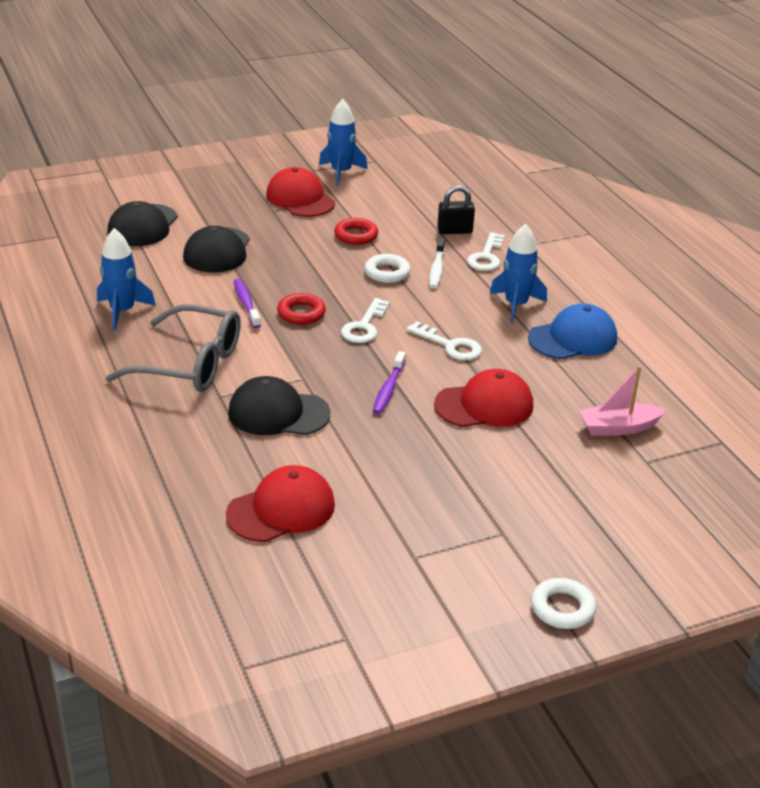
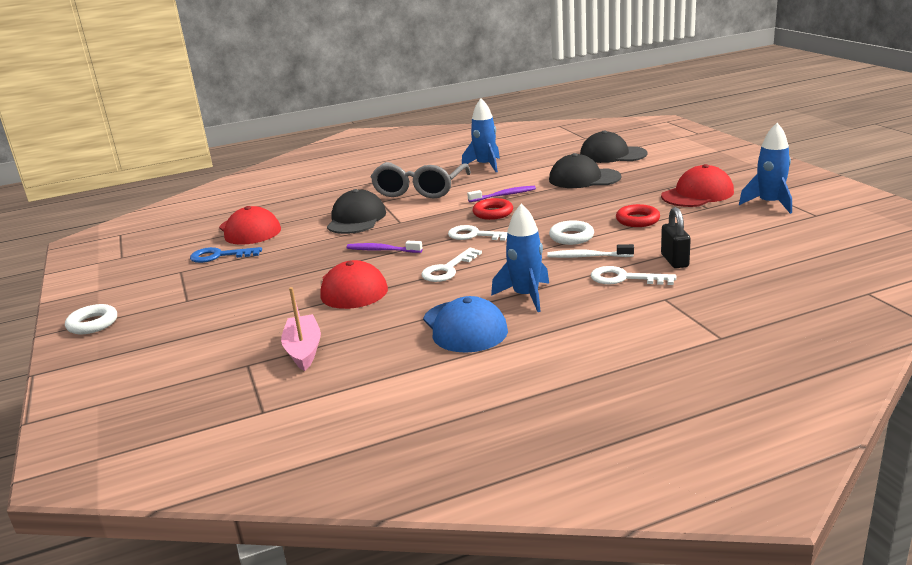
camera: 95 degrees right, 10 degrees down
none -> blue key [190,247,262,263]

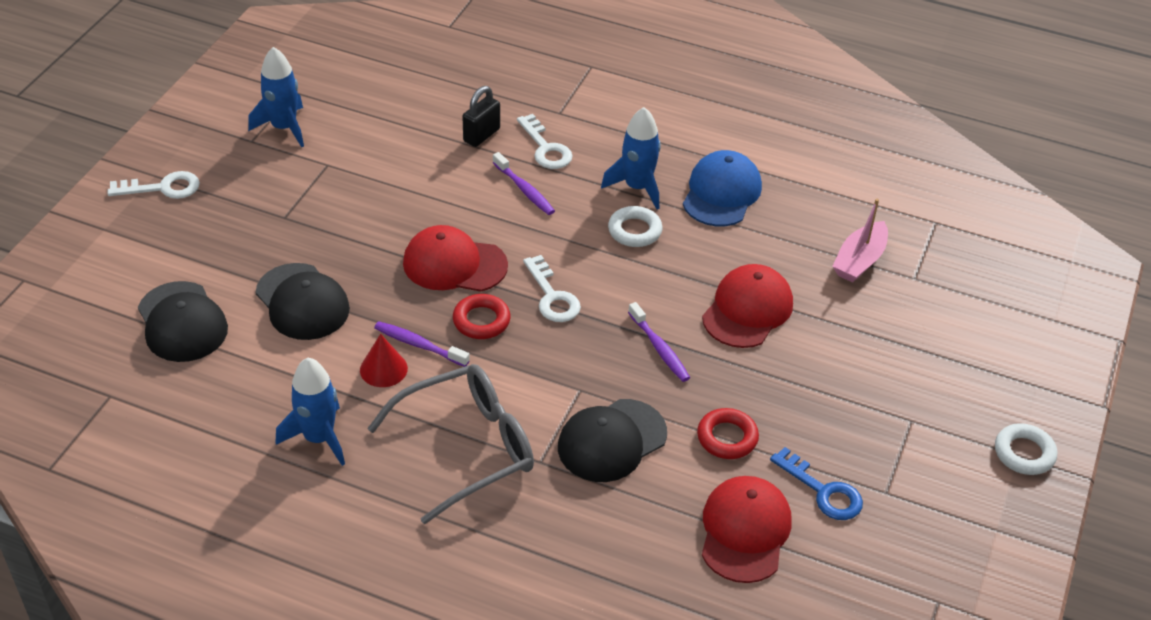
camera: 140 degrees left, 20 degrees up
white key [421,248,482,282] -> white key moved to [108,171,200,199]
white toothbrush [547,244,634,258] -> purple toothbrush [492,152,555,215]
white ring [549,220,594,245] -> white ring moved to [608,206,662,247]
red ring [616,204,660,227] -> red ring moved to [697,408,759,459]
red cap [661,164,734,207] -> red cap moved to [403,225,508,292]
none -> red cone [360,334,408,387]

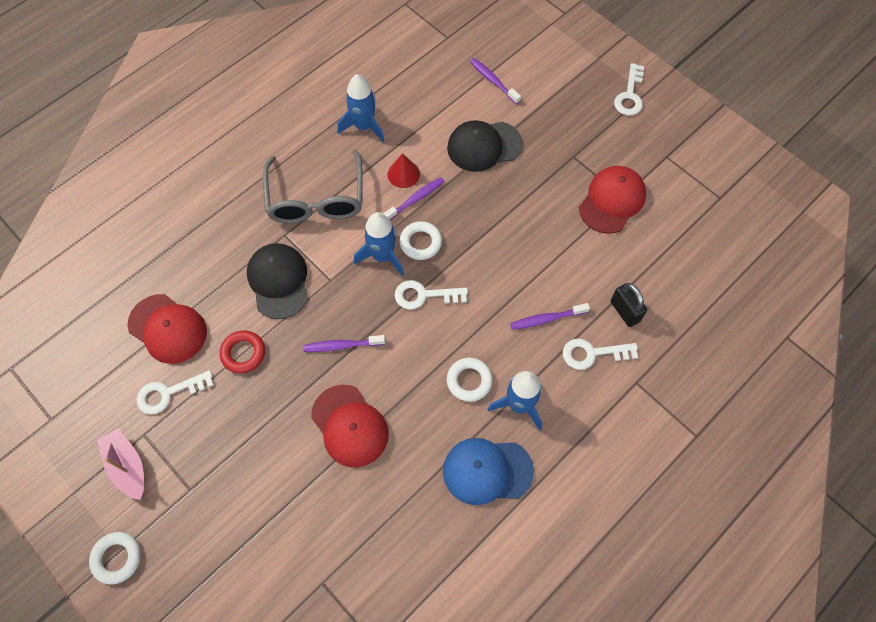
camera: 115 degrees right, 20 degrees up
black cap [138,281,228,362] -> purple toothbrush [470,58,521,104]
blue rocket [248,47,304,147] -> blue rocket moved to [354,212,404,276]
red cap [403,225,508,292] -> red cap moved to [579,166,646,234]
red ring [453,294,511,339] -> white ring [400,221,442,260]
blue cap [683,150,762,226] -> blue cap turned 135 degrees clockwise [443,438,534,505]
blue key [770,447,863,520] -> white key [136,370,214,414]
pink boat [832,199,888,283] -> pink boat moved to [97,428,144,500]

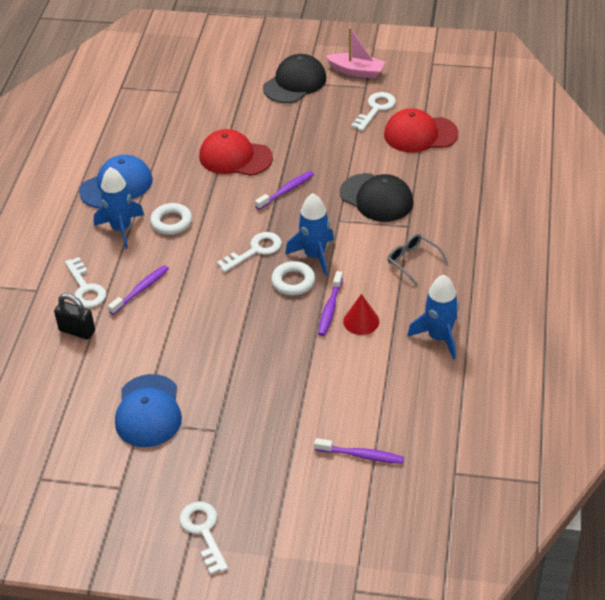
camera: 145 degrees right, 20 degrees down
white ring [89,532,141,585] -> none
red ring [220,330,265,373] -> none
grey glasses [263,149,363,224] -> grey glasses [388,234,448,286], size x0.49
black cap [447,120,523,172] -> black cap moved to [263,54,326,103]
white key [563,339,638,370] -> white key turned 105 degrees clockwise [65,257,106,308]
red cap [579,166,646,234] -> blue cap [115,374,182,447]

